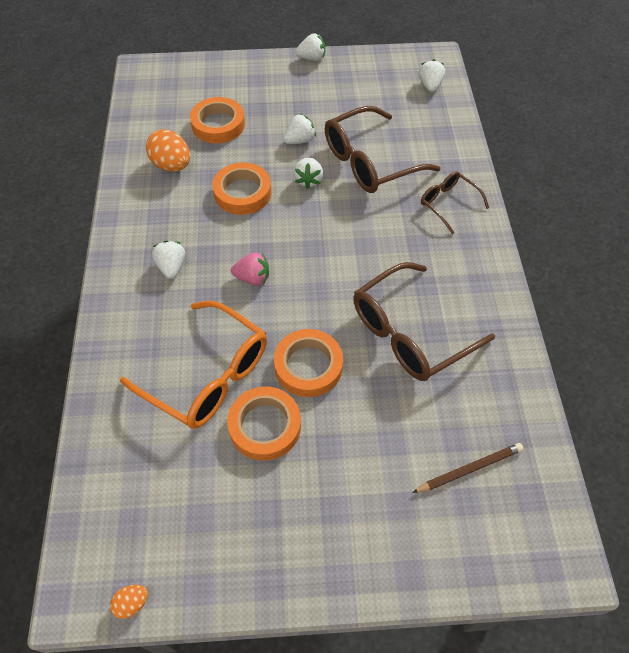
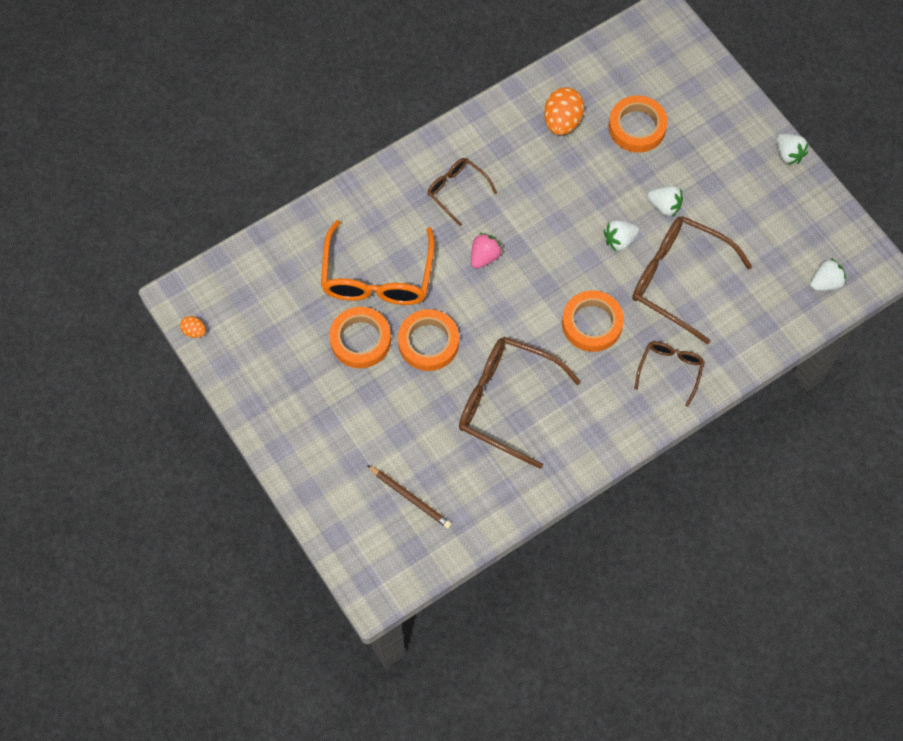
camera: 60 degrees right, 10 degrees up
white strawberry [152,241,185,279] -> brown glasses [427,158,497,226]
orange tape [212,162,271,215] -> orange tape moved to [562,291,624,352]
pink strawberry [231,252,269,286] -> pink strawberry turned 120 degrees counterclockwise [471,233,503,269]

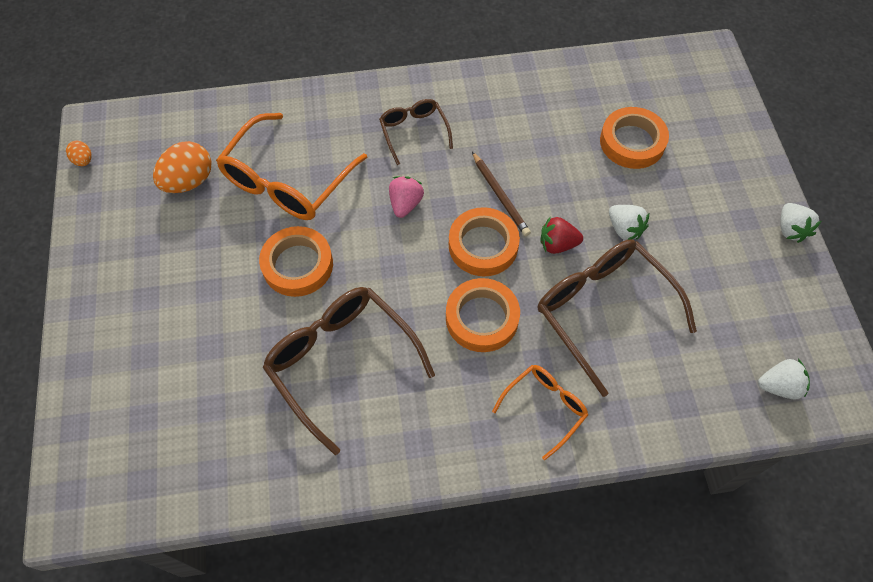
camera: 25 degrees right, 5 degrees down
orange tape [329,307,391,368] -> orange tape moved to [449,207,520,276]
brown pencil [367,465,452,529] -> brown pencil moved to [472,152,531,236]
pink strawberry [471,233,503,269] -> pink strawberry turned 45 degrees counterclockwise [389,176,424,218]
orange egg [544,87,584,135] -> orange egg moved to [153,141,211,193]
white strawberry [604,220,639,251] -> red strawberry [541,216,583,254]
brown glasses [634,341,705,407] -> orange glasses [492,365,588,460]

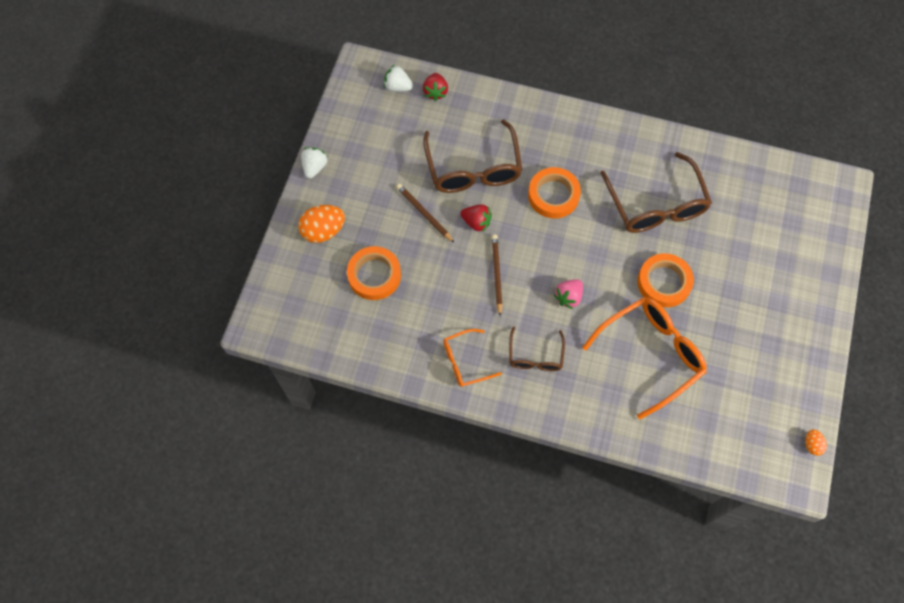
camera: 155 degrees left, 5 degrees up
orange egg [153,141,211,193] -> orange egg moved to [298,205,345,243]
orange tape [449,207,520,276] -> none
orange glasses [492,365,588,460] -> orange glasses moved to [443,329,502,387]
white strawberry [609,205,649,240] -> brown pencil [396,184,454,243]
none -> red strawberry [423,73,448,101]

